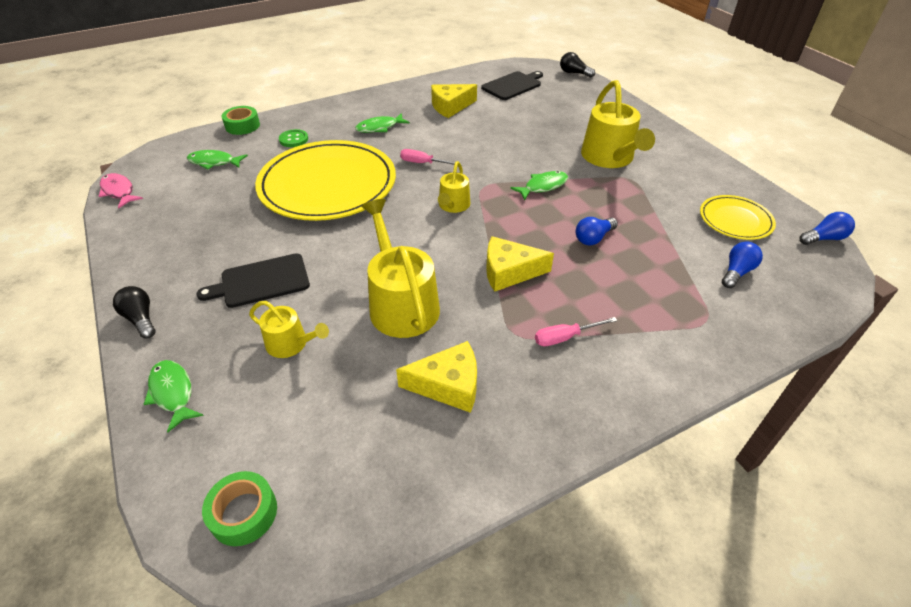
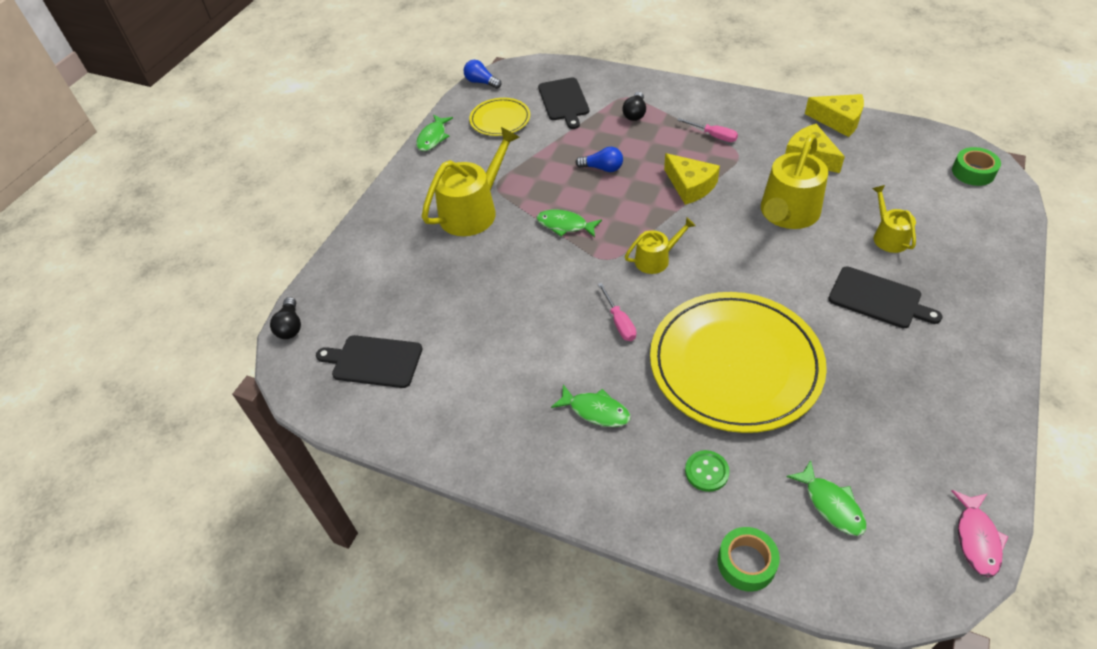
camera: 125 degrees left, 5 degrees up
black light bulb [113,286,156,339] -> black light bulb moved to [622,92,646,121]
green fish [144,360,204,432] -> green fish moved to [416,115,453,151]
yellow cheese [431,84,477,118] -> yellow cheese moved to [805,94,864,137]
blue light bulb [722,242,763,288] -> black cutting board [538,77,589,129]

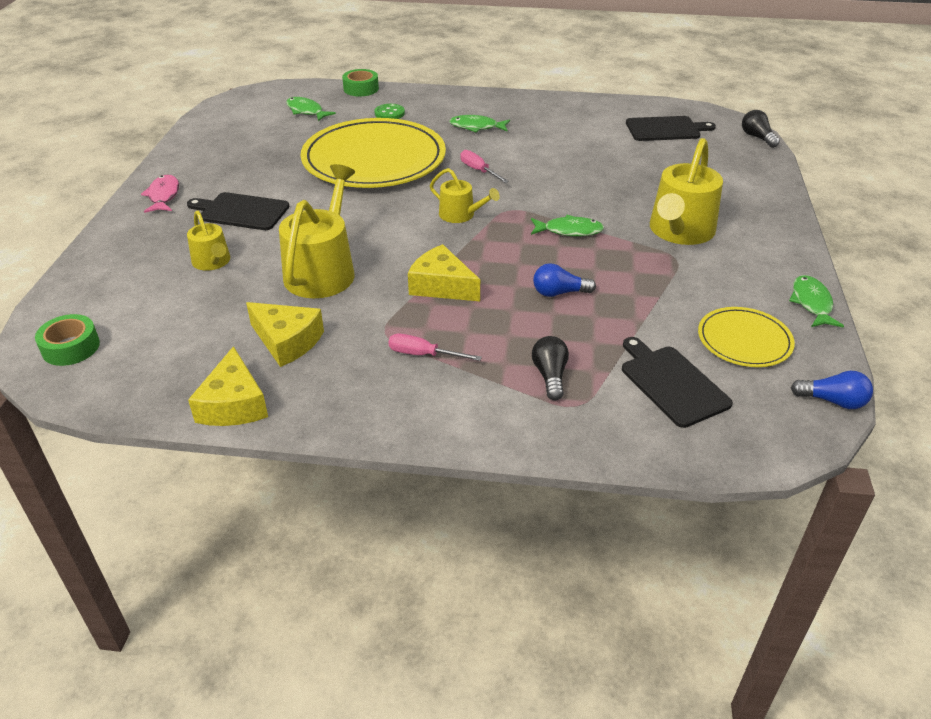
camera: 160 degrees right, 10 degrees down
yellow watering can [625,218,696,274] -> yellow watering can turned 105 degrees counterclockwise [430,168,500,223]
yellow cheese [805,94,864,137] -> yellow cheese turned 105 degrees counterclockwise [188,346,268,426]
pink fish [951,490,1009,577] -> pink fish moved to [141,175,179,213]

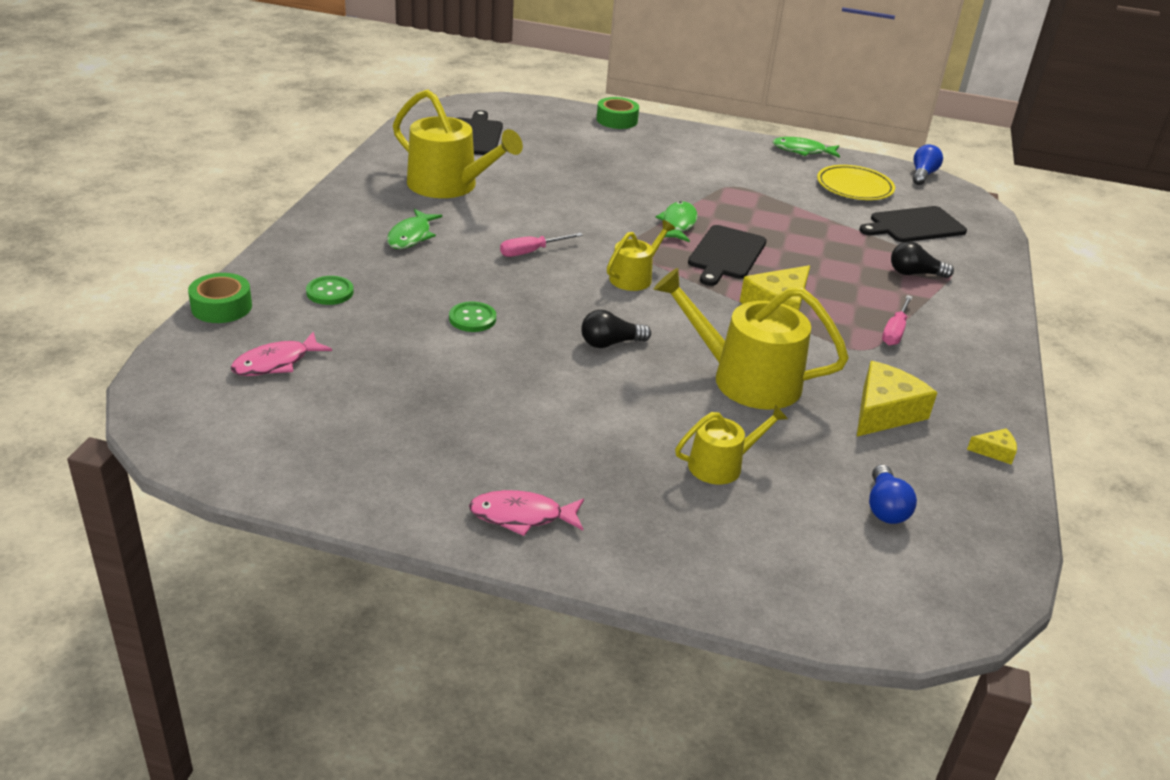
camera: 85 degrees left, 5 degrees down
green tape [35,314,100,366] -> green tape moved to [597,97,639,129]
black cutting board [187,192,289,230] -> black cutting board moved to [688,225,767,286]
yellow cheese [188,346,268,426] -> yellow cheese [967,428,1017,465], size x0.48
green fish [286,97,336,121] -> pink fish [231,332,332,376]
yellow plate [301,118,446,188] -> green button [449,301,496,332]
blue light bulb [533,263,596,297] -> blue light bulb moved to [869,465,917,524]
yellow watering can [650,138,723,245] -> yellow watering can moved to [393,89,523,198]
black light bulb [742,110,780,148] -> black light bulb moved to [581,310,651,348]

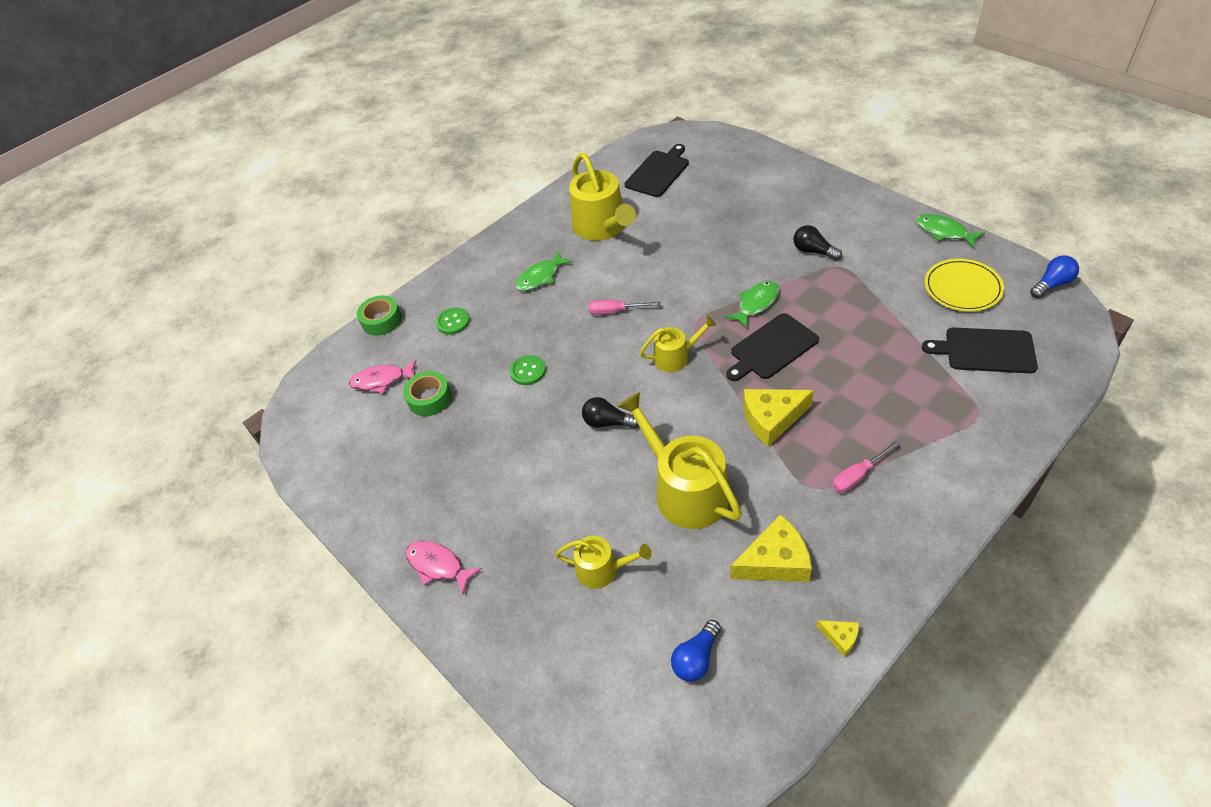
camera: 40 degrees right, 15 degrees up
green tape [597,97,639,129] -> green tape moved to [403,371,452,416]
black light bulb [891,241,954,278] -> black light bulb moved to [793,225,842,261]

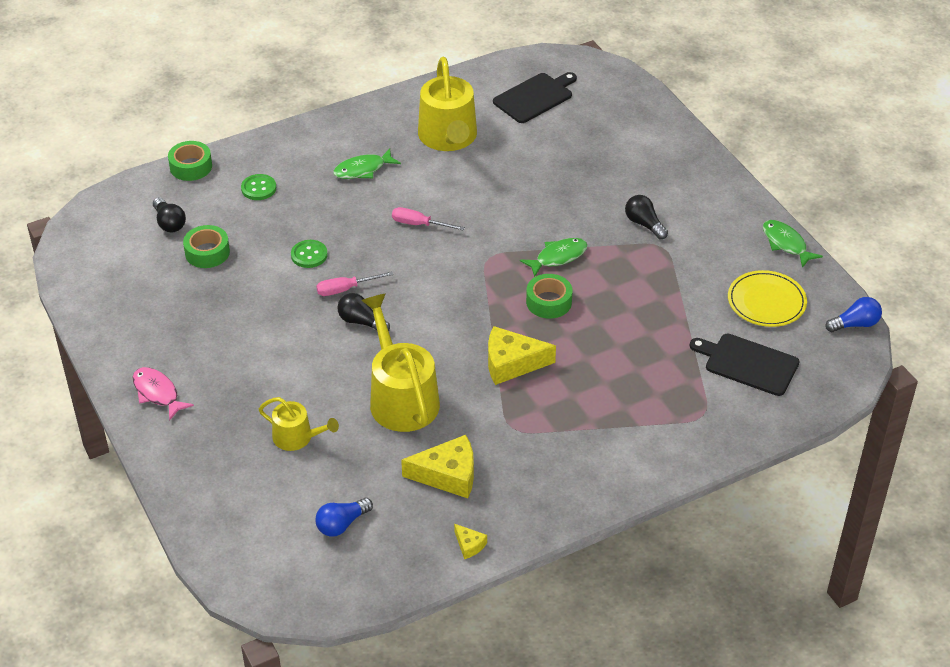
camera: 10 degrees right, 5 degrees down
pink fish [349,360,416,393] -> black light bulb [153,197,186,232]
yellow watering can [640,316,716,372] -> none
black cutting board [726,313,819,381] -> green tape [526,274,572,319]
pink screwdriver [832,440,900,493] -> pink screwdriver moved to [316,271,393,296]

